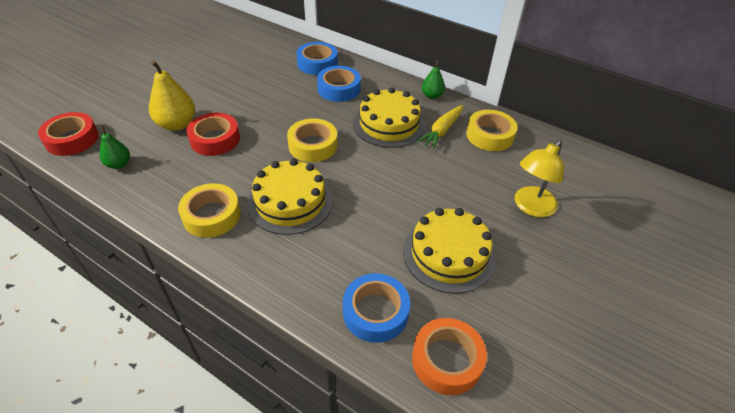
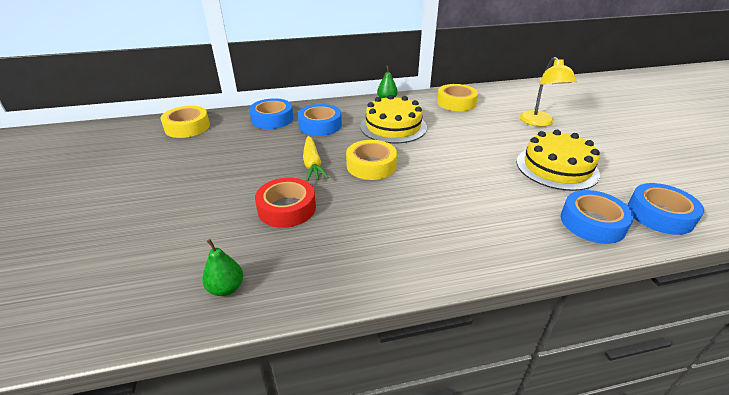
camera: 45 degrees left, 10 degrees down
red tape [38,112,99,156] -> none
yellow pear [149,60,195,131] -> none
yellow tape [178,183,241,238] -> yellow tape moved to [161,106,210,138]
yellow cake [247,159,333,235] -> none
orange tape [412,318,487,395] -> blue tape [627,183,704,235]
yellow carrot [416,105,463,149] -> yellow carrot moved to [303,136,329,181]

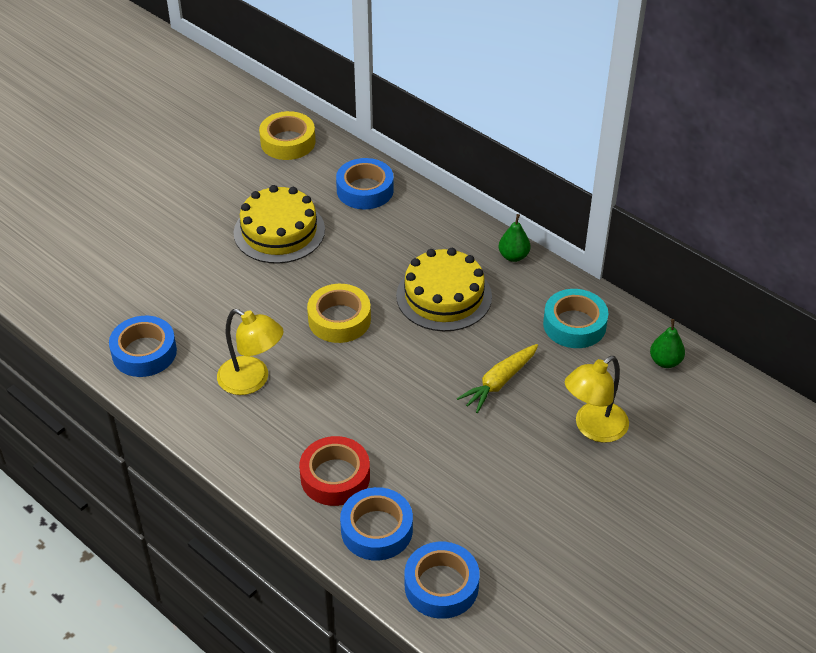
camera: 55 degrees right, 10 degrees up
green pear [202,239,243,296] -> green pear moved to [650,319,685,368]
red tape [255,177,316,228] -> red tape moved to [299,436,370,506]
blue tape [298,104,342,136] -> blue tape moved to [109,316,177,377]
yellow carrot [303,136,329,181] -> yellow carrot moved to [457,344,538,413]
yellow tape [437,84,478,111] -> turquoise tape [543,289,608,348]
yellow cake [517,130,600,191] -> yellow cake moved to [234,185,325,264]
none -> yellow lamp [217,309,284,395]

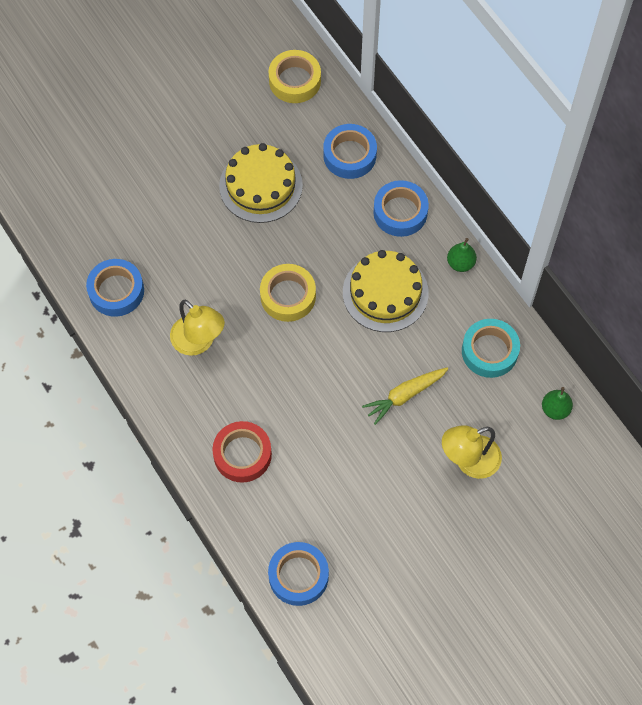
camera: 15 degrees right, 20 degrees up
blue tape [340,487,413,561] -> blue tape moved to [373,180,429,237]

